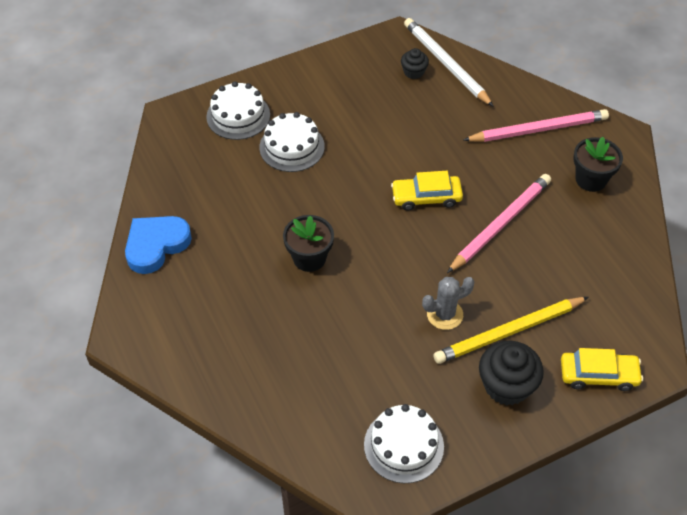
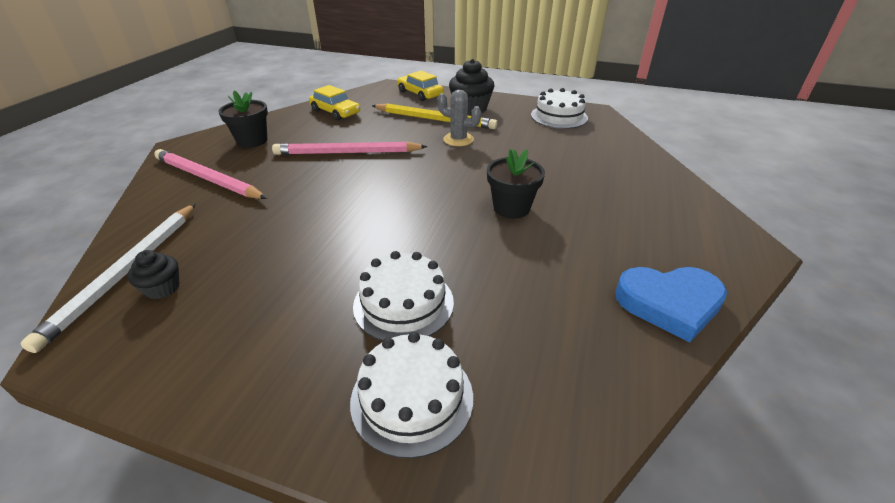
camera: 135 degrees left, 15 degrees down
yellow car [391,171,463,210] -> yellow car moved to [309,85,360,120]

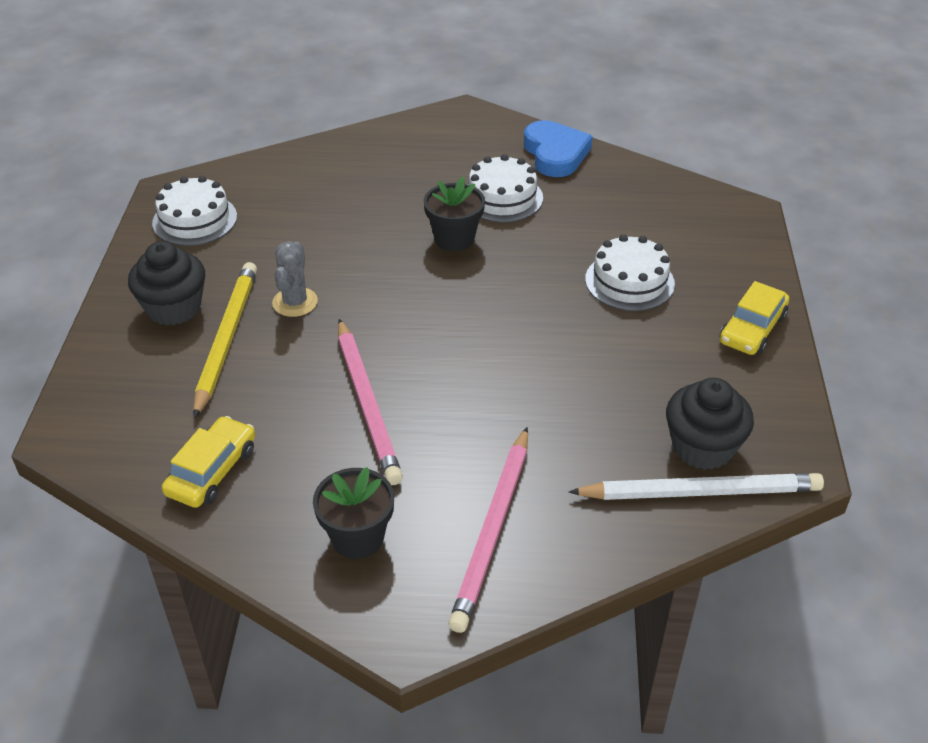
camera: 105 degrees left, 5 degrees up
black cupcake [127,250,180,299] -> black cupcake [666,378,754,470], size x1.80
white cake [350,332,473,459] -> white cake moved to [468,154,543,222]
yellow car [397,71,444,101] -> yellow car moved to [720,281,789,355]

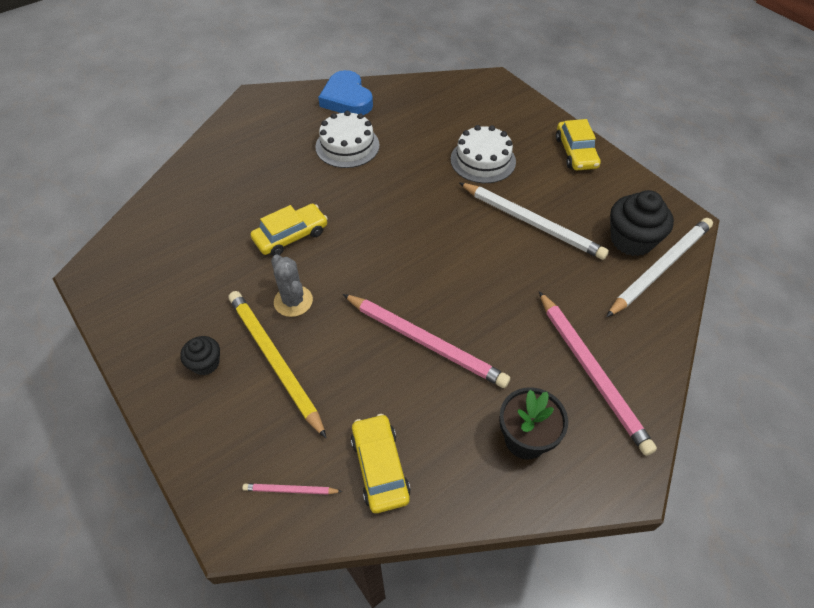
camera: 40 degrees left, 10 degrees up
black cupcake [128,241,205,325] -> black cupcake [180,336,220,375], size x0.56
white cake [152,176,237,246] -> none
black flower pot [424,177,485,251] -> none
blue heart [524,120,593,177] -> blue heart turned 150 degrees counterclockwise [318,70,373,115]
none -> pink pencil [242,484,342,495]
none -> yellow car [250,204,328,256]
none -> white pencil [459,182,609,260]

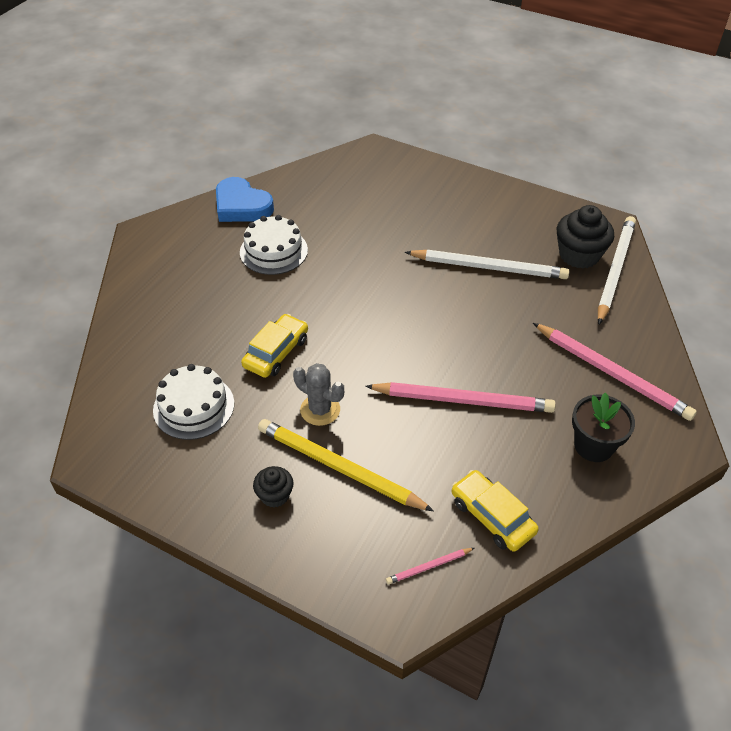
camera: 25 degrees left, 5 degrees down
white cake [451,125,516,183] -> white cake moved to [153,364,234,440]
yellow car [556,119,601,170] -> none

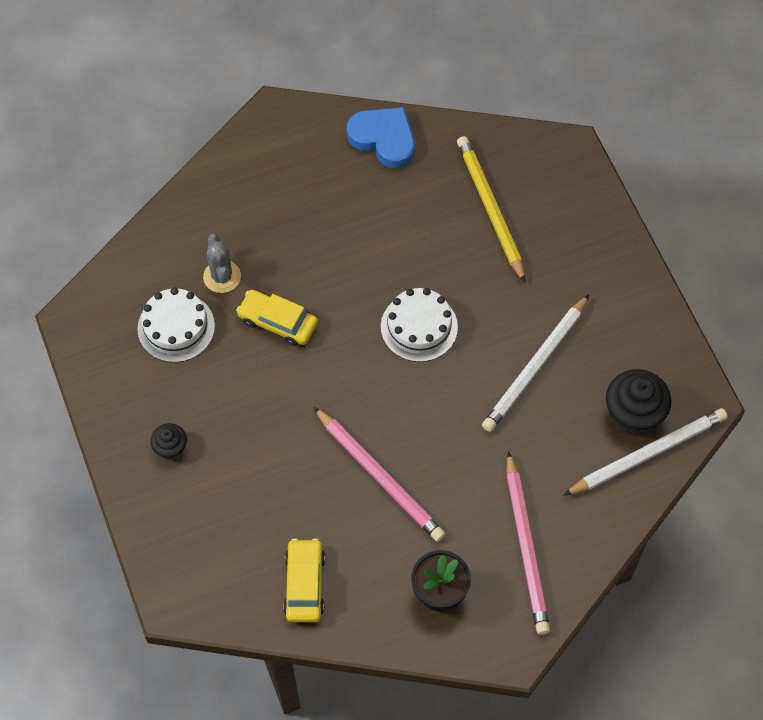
camera: 40 degrees right, 15 degrees up
blue heart [216,177,274,222] -> blue heart turned 135 degrees clockwise [347,107,415,168]
white cake [240,215,308,275] -> white cake moved to [381,288,458,362]
yellow car [241,314,308,378] -> yellow car turned 135 degrees counterclockwise [236,290,318,346]
yellow pencil [258,419,434,511] -> yellow pencil moved to [457,136,525,282]
grey cactus [293,363,344,426] -> grey cactus moved to [203,234,241,293]
pink pencil [386,548,474,585] -> none
white pencil [405,250,569,279] -> white pencil turned 75 degrees clockwise [482,294,589,432]

